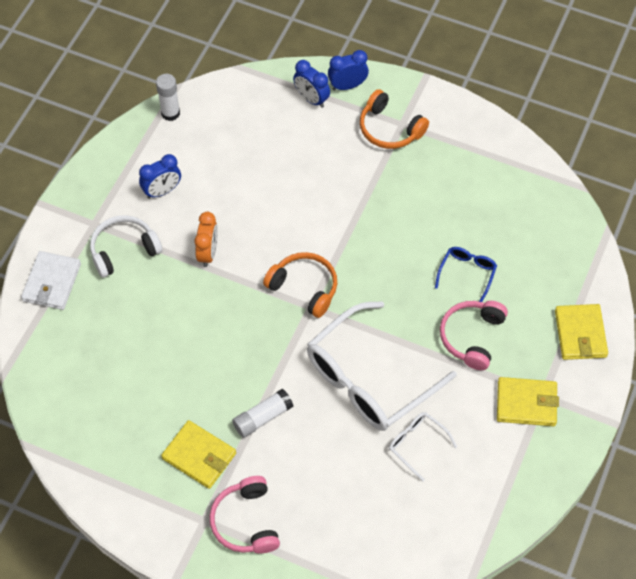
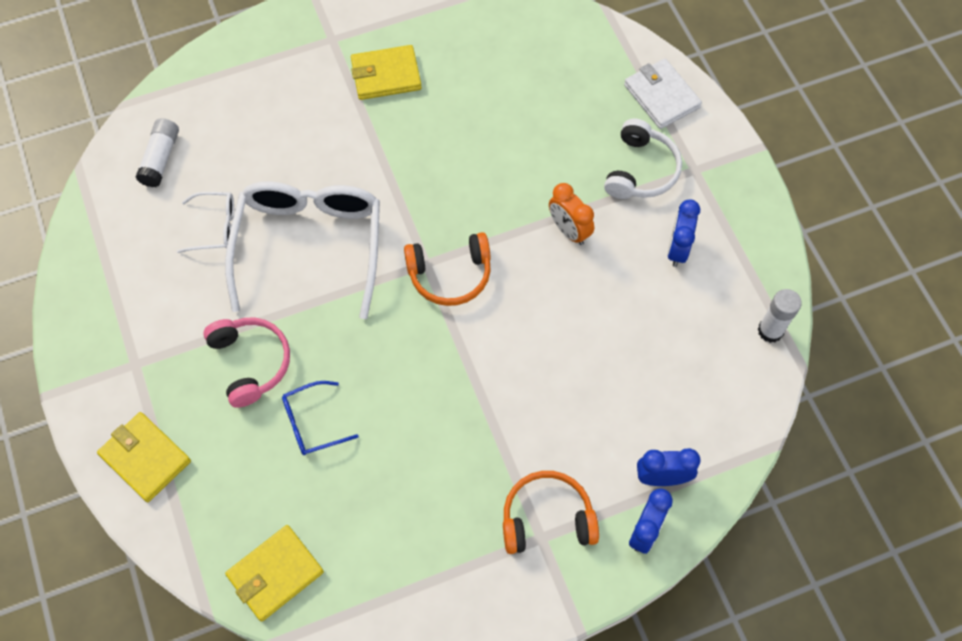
camera: 135 degrees right, 5 degrees up
pink headphones [210,476,280,553] -> none
white glue stick [232,389,293,438] -> white glue stick moved to [135,118,179,187]
blue glasses [435,247,497,302] -> blue glasses turned 90 degrees clockwise [282,381,359,455]
yellow wallet [497,377,559,426] -> yellow wallet moved to [225,525,324,622]

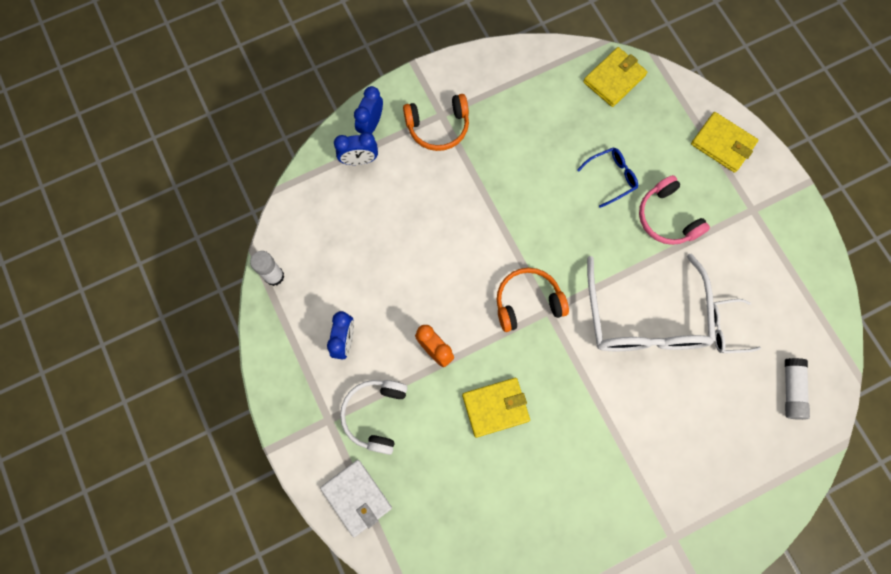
camera: 175 degrees right, 10 degrees up
yellow wallet [351,45,422,100] -> yellow wallet moved to [462,378,530,438]

